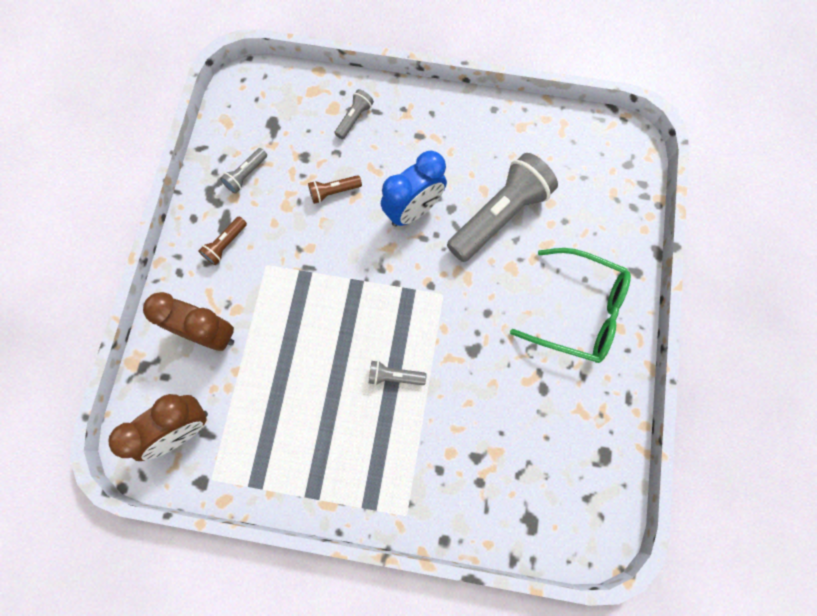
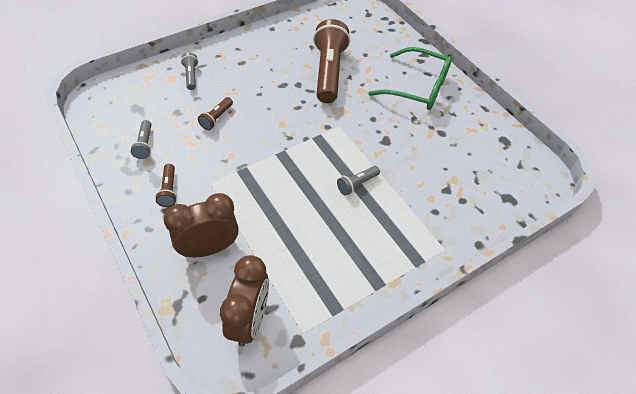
camera: 45 degrees left, 20 degrees down
blue clock [381,151,447,227] -> none
grey flashlight [447,153,558,262] -> brown flashlight [313,19,350,103]
green glasses [510,248,631,363] -> green glasses turned 45 degrees clockwise [368,47,452,110]

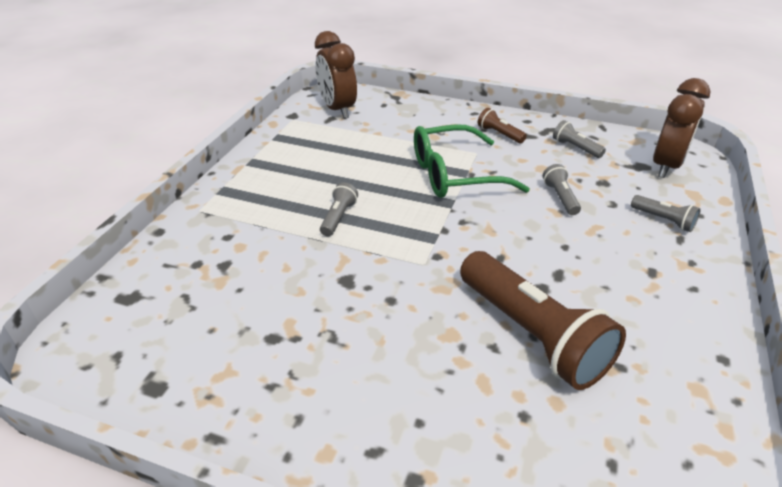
camera: 145 degrees right, 15 degrees down
brown clock [164,193,239,257] -> brown clock moved to [653,78,711,178]
brown flashlight [198,97,233,130] -> grey flashlight [543,164,581,215]
green glasses [368,47,452,110] -> green glasses moved to [414,124,530,198]

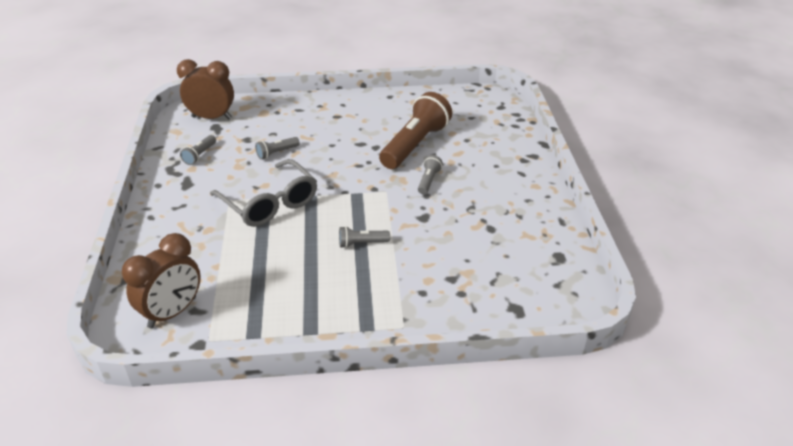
camera: 115 degrees left, 0 degrees up
green glasses [414,124,530,198] -> grey glasses [210,159,317,227]
brown flashlight [478,108,527,143] -> none
grey flashlight [631,195,701,232] -> grey flashlight moved to [418,155,443,194]

